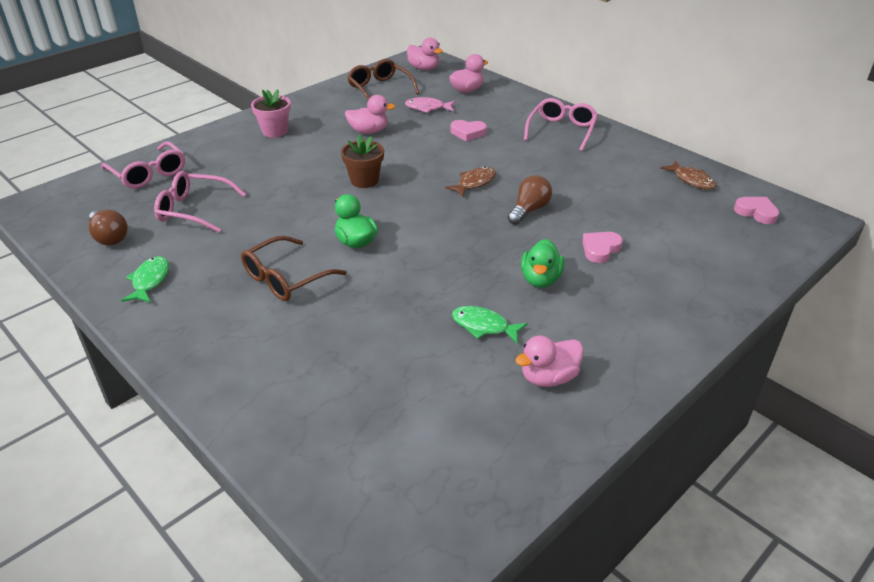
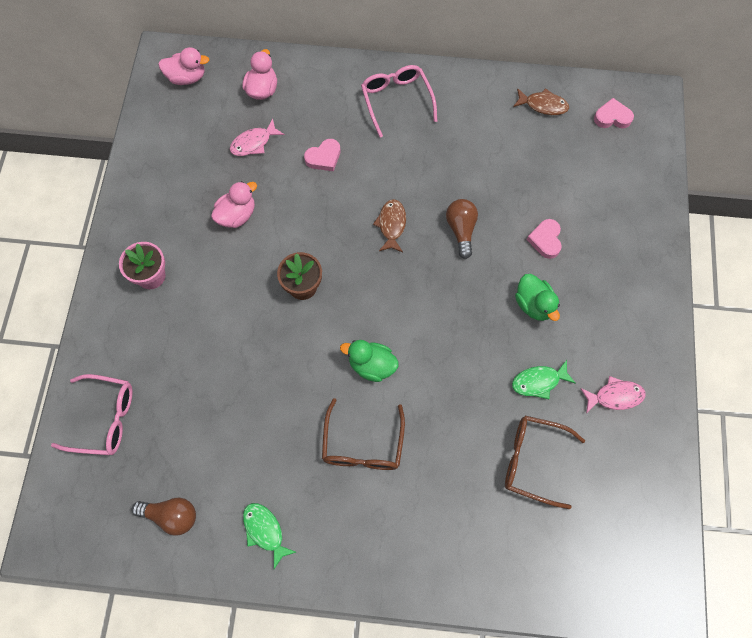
camera: 40 degrees left, 30 degrees up
pink glasses [154,171,246,233] -> none
brown glasses [347,59,420,100] -> brown glasses moved to [505,416,585,509]
pink duck [515,336,584,387] -> pink fish [580,376,646,413]

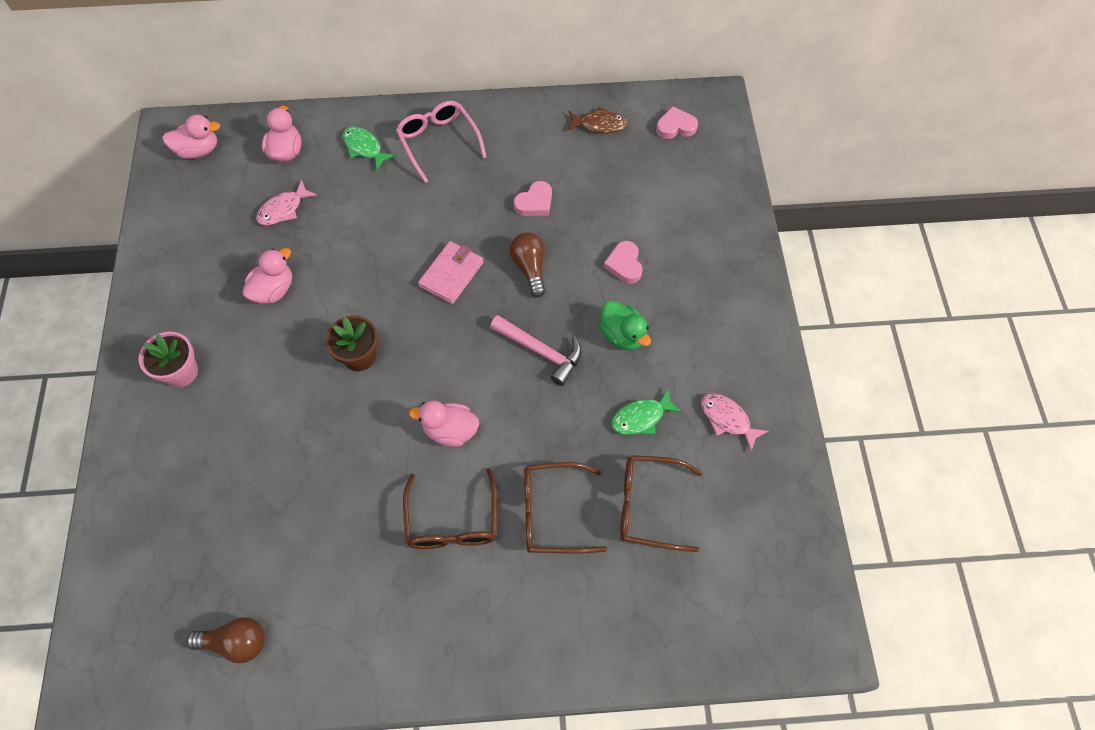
camera: 10 degrees left, 5 degrees down
pink glasses [51,374,132,455] -> none
green fish [243,503,296,569] -> green fish moved to [342,126,396,170]
pink heart [304,139,340,171] -> pink heart moved to [514,181,552,216]
green duck [340,340,399,382] -> pink duck [409,400,479,447]
brown fish [373,199,406,252] -> pink wallet [418,241,484,304]
pink fish [580,376,646,413] -> pink fish turned 120 degrees counterclockwise [701,393,769,452]
none -> pink hammer [490,315,582,386]
none -> brown glasses [524,462,607,554]

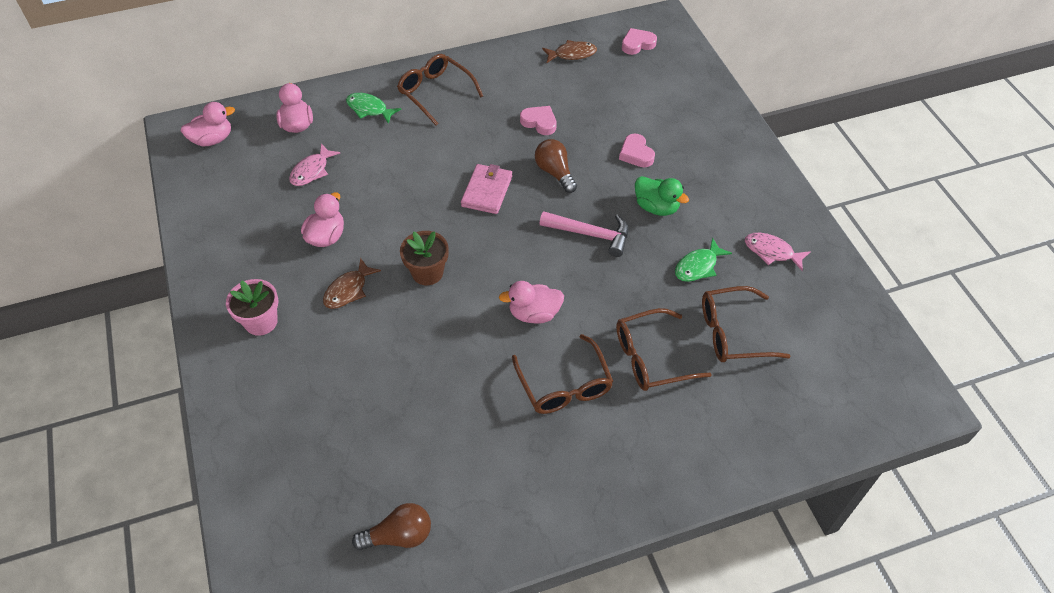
camera: 15 degrees left, 10 degrees down
pink glasses [396,101,487,183] -> brown glasses [397,54,483,125]
pink heart [514,181,552,216] -> pink heart turned 90 degrees counterclockwise [520,106,557,135]
none -> brown fish [323,258,381,309]

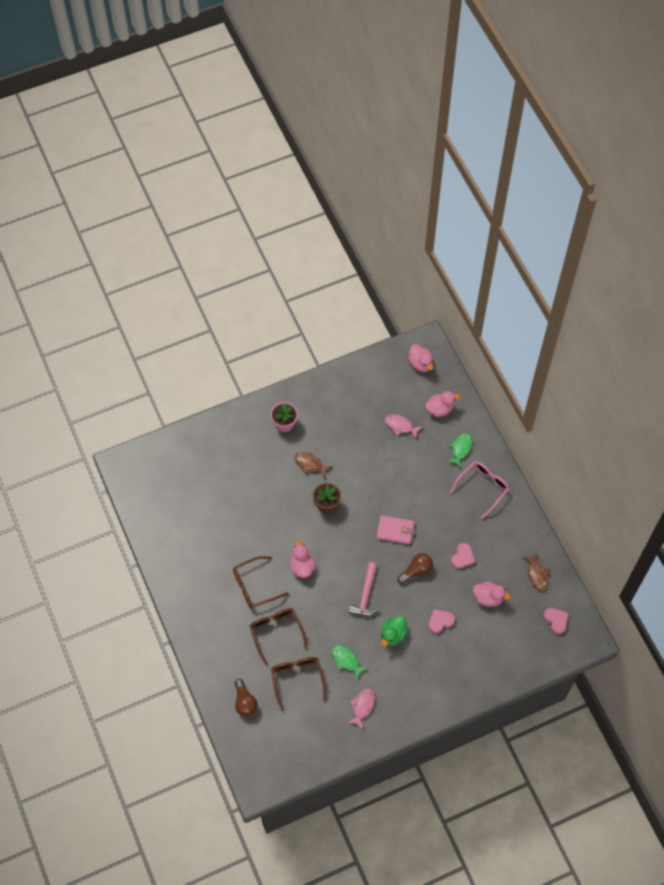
camera: 85 degrees right, 10 degrees up
pink duck [301,192,344,247] -> pink duck moved to [473,582,511,607]
brown light bulb [352,503,431,550] -> brown light bulb moved to [235,679,258,717]
brown glasses [397,54,483,125] -> pink glasses [450,461,509,519]

